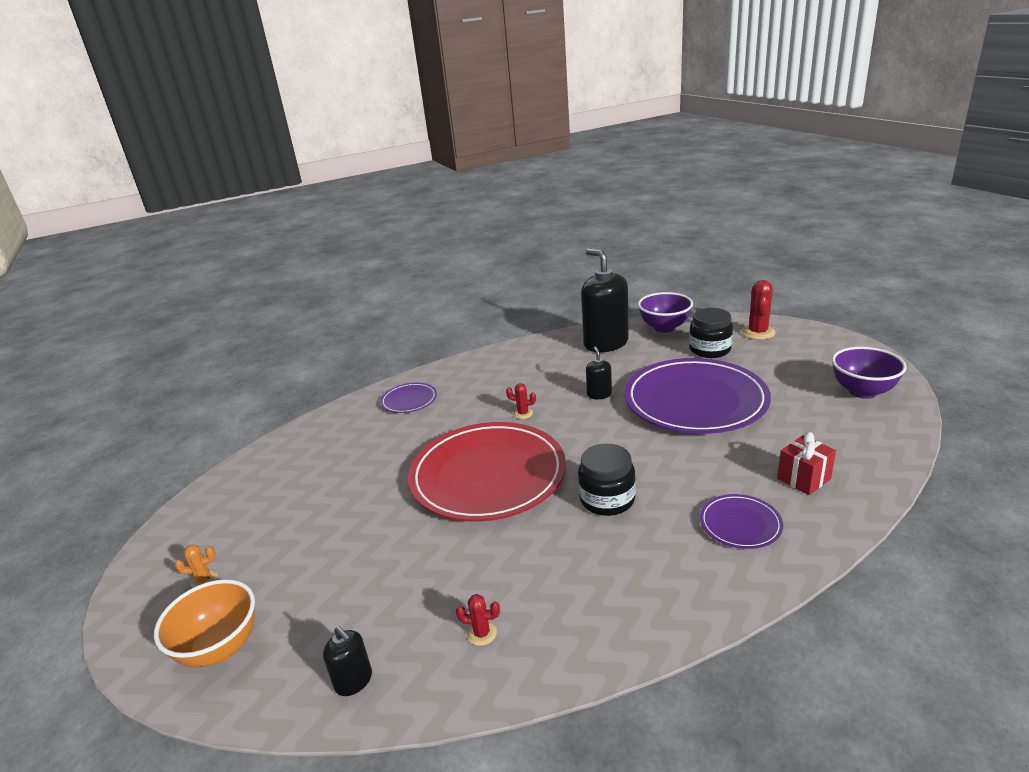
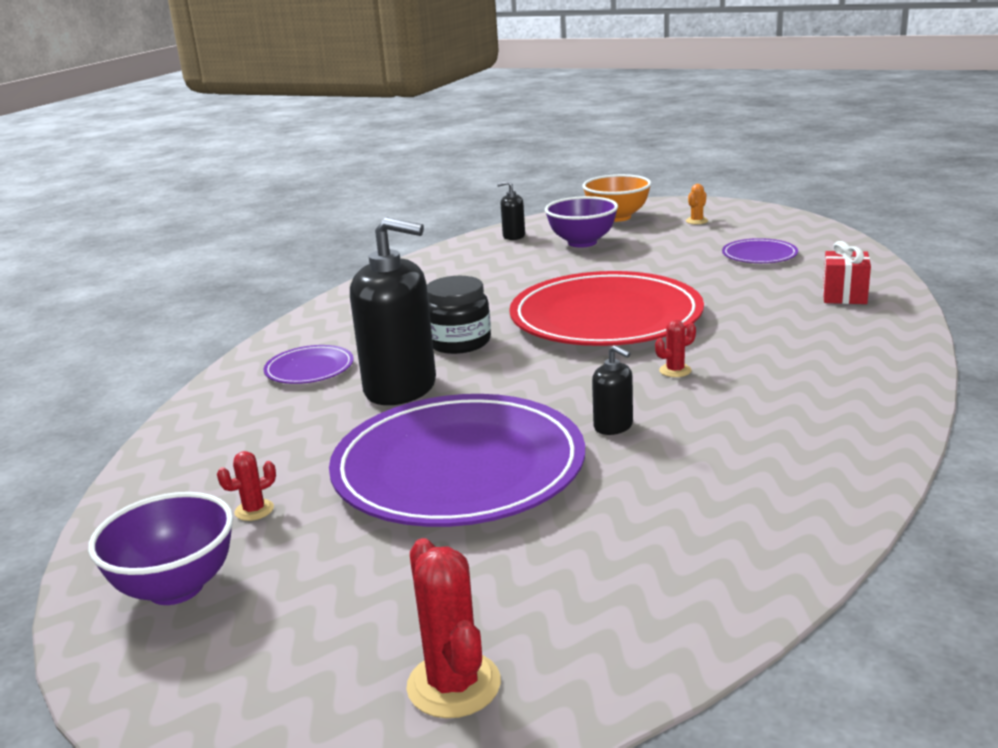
camera: 140 degrees right, 5 degrees down
purple plate [380,383,437,413] -> purple plate moved to [722,238,798,263]
red cactus [456,594,500,646] -> red cactus moved to [217,451,276,521]
black soap dispenser [581,249,629,352] -> black soap dispenser moved to [350,217,436,405]
purple bowl [638,292,693,333] -> purple bowl moved to [545,196,618,248]
black jar [689,308,733,358] -> none
red gift [777,432,836,495] -> red gift moved to [823,241,871,304]

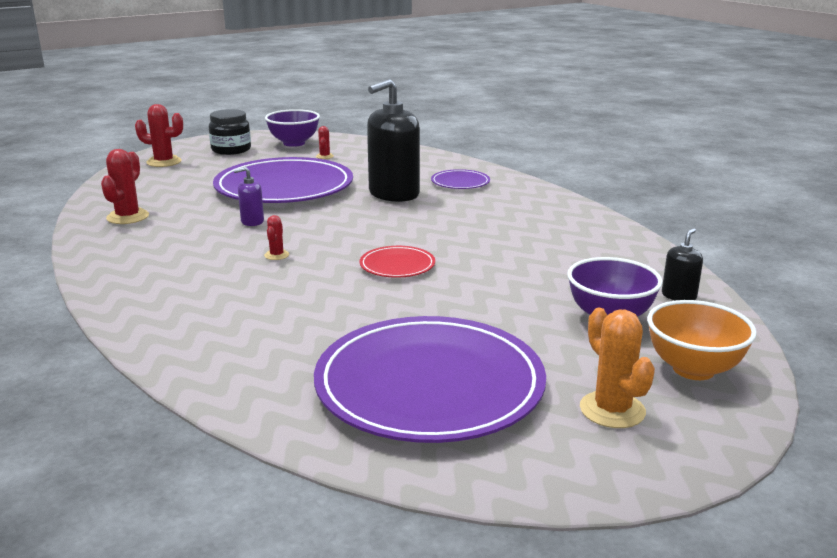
camera: 120 degrees right, 0 degrees up
black jar [427,276,491,354] -> black jar moved to [209,109,251,155]
red plate [509,271,704,346] -> red plate [359,246,435,278], size x0.44
black soap dispenser [592,345,633,435] -> purple soap dispenser [234,167,264,226]
orange cactus [686,184,708,224] -> orange cactus [580,308,655,428], size x1.85
purple plate [722,238,798,263] -> purple plate [314,316,546,443], size x2.30
red gift [823,241,871,304] -> none
none -> red cactus [101,149,149,224]

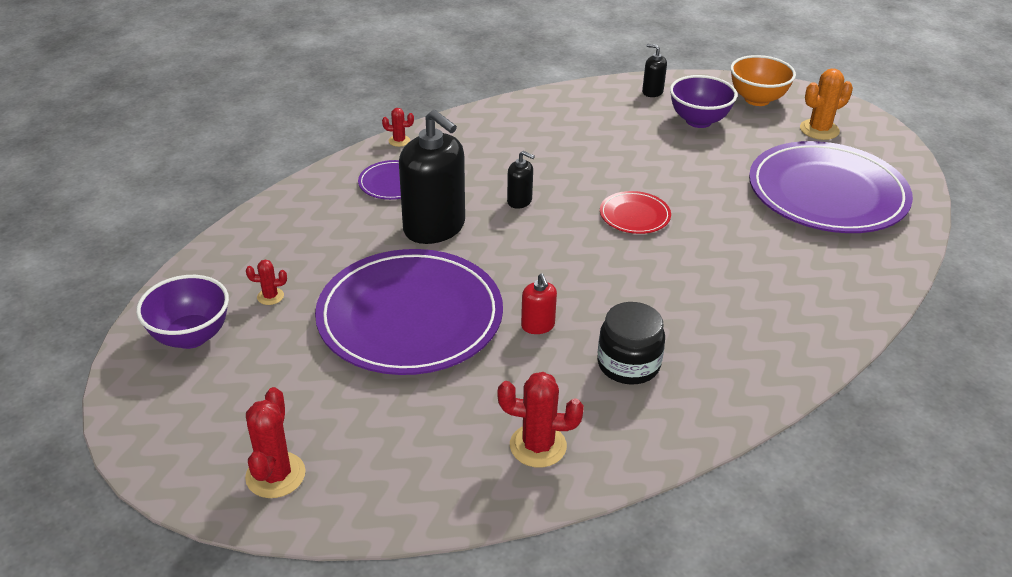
camera: 95 degrees left, 15 degrees up
black jar [209,109,251,155] -> black jar moved to [597,302,665,385]
purple soap dispenser [234,167,264,226] -> red soap dispenser [521,273,557,334]
red cactus [264,215,289,260] -> red cactus moved to [382,108,414,147]
none -> black soap dispenser [507,151,535,209]

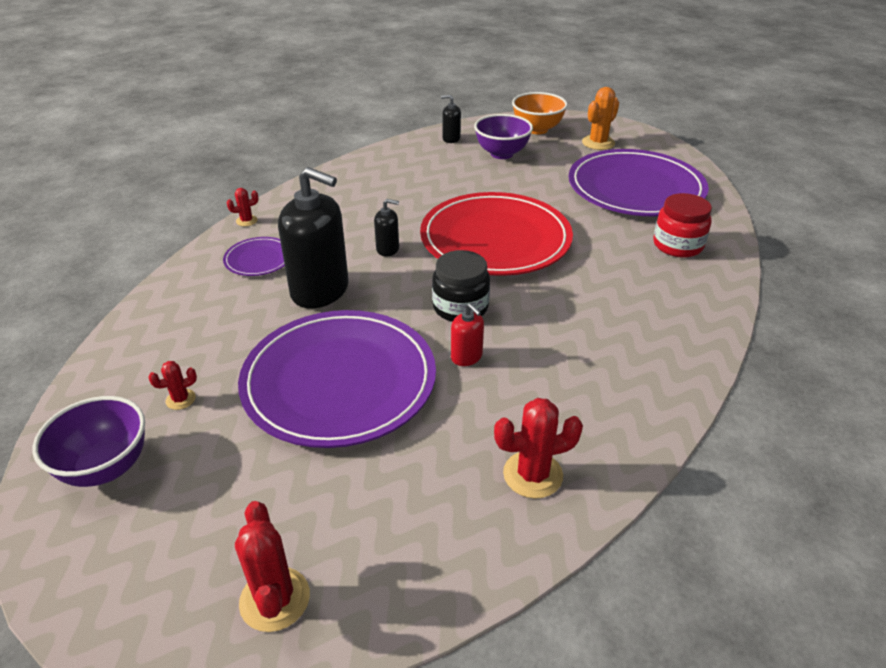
camera: 20 degrees left, 0 degrees up
black jar [597,302,665,385] -> black jar moved to [432,250,490,322]
red plate [600,191,671,234] -> red plate [420,192,573,276], size x2.30
none -> red jar [653,193,712,258]

